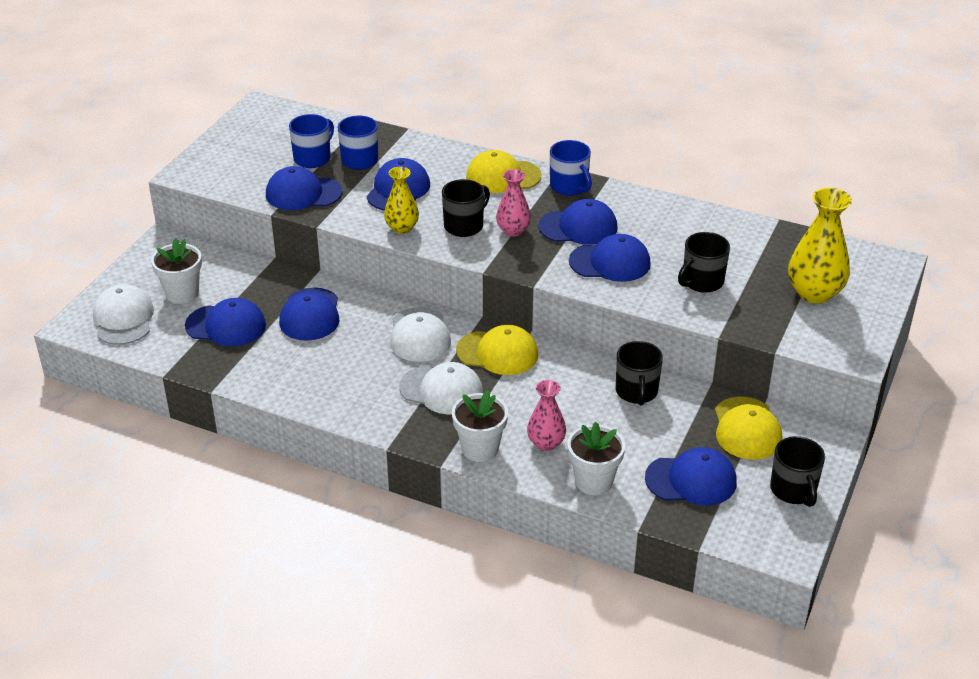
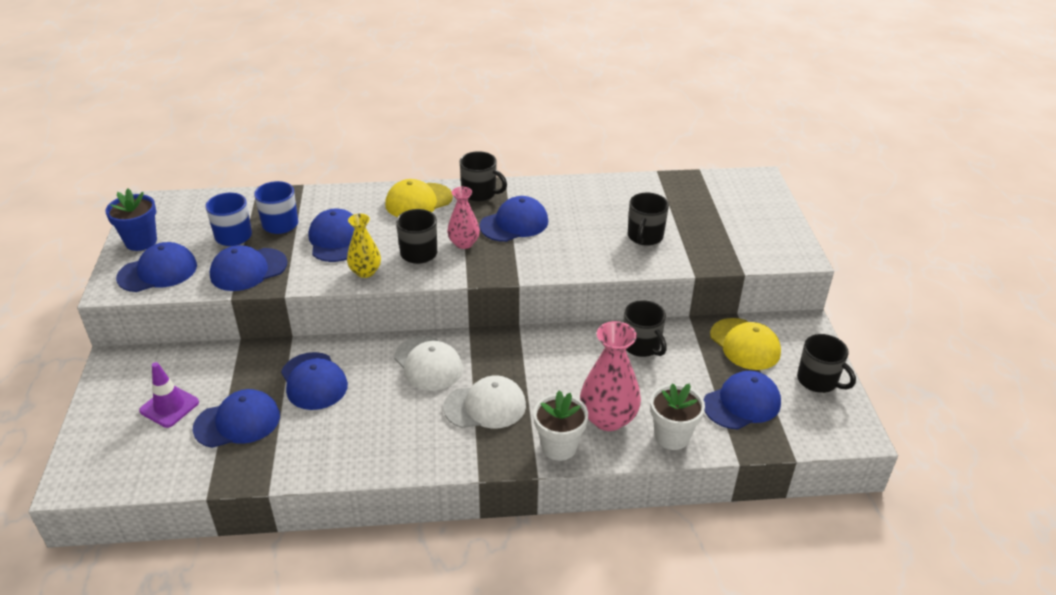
camera: 30 degrees left, 0 degrees up
white cap [93,284,154,345] -> none
white flower pot [151,238,202,304] -> purple traffic cone [139,362,199,428]
yellow cap [456,325,538,375] -> none
pink vase [527,380,566,451] -> pink vase [580,321,641,431], size x1.63
blue mug [550,140,592,196] -> black mug [460,151,507,201]
blue cap [569,234,651,282] -> blue cap moved to [116,242,197,292]
yellow vase [788,188,852,304] -> none
none -> blue flower pot [105,189,157,251]

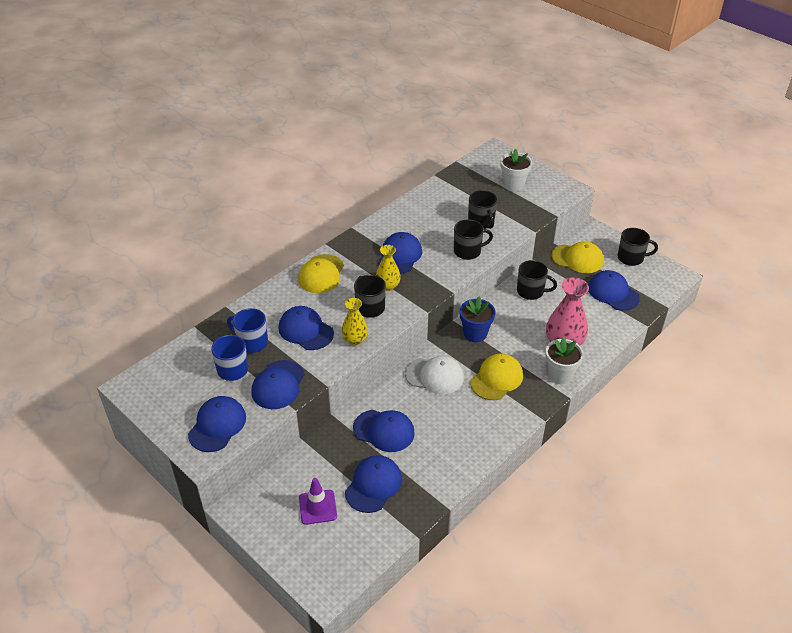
camera: 40 degrees left, 5 degrees up
blue flower pot [105,189,157,251] -> blue flower pot moved to [460,297,496,342]
white cap [443,375,526,428] -> yellow cap [470,354,523,400]
pink vase [447,187,480,249] -> yellow vase [376,245,401,291]
black mug [460,151,507,201] -> black mug moved to [454,219,493,260]
white flower pot [650,384,705,450] -> white flower pot moved to [501,149,532,191]
blue cap [703,371,781,430] -> blue cap turned 60 degrees counterclockwise [588,270,640,311]

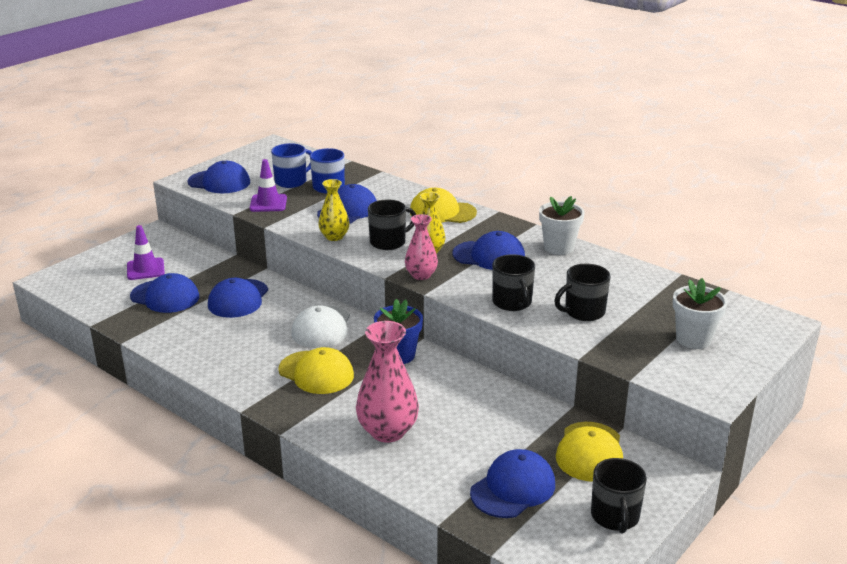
camera: 85 degrees right, 15 degrees down
blue cap [251,360,305,409] -> purple traffic cone [250,159,287,212]
black mug [517,260,557,300] -> none
white flower pot [545,337,584,384] -> white flower pot moved to [539,196,585,255]
none -> pink vase [405,214,438,280]

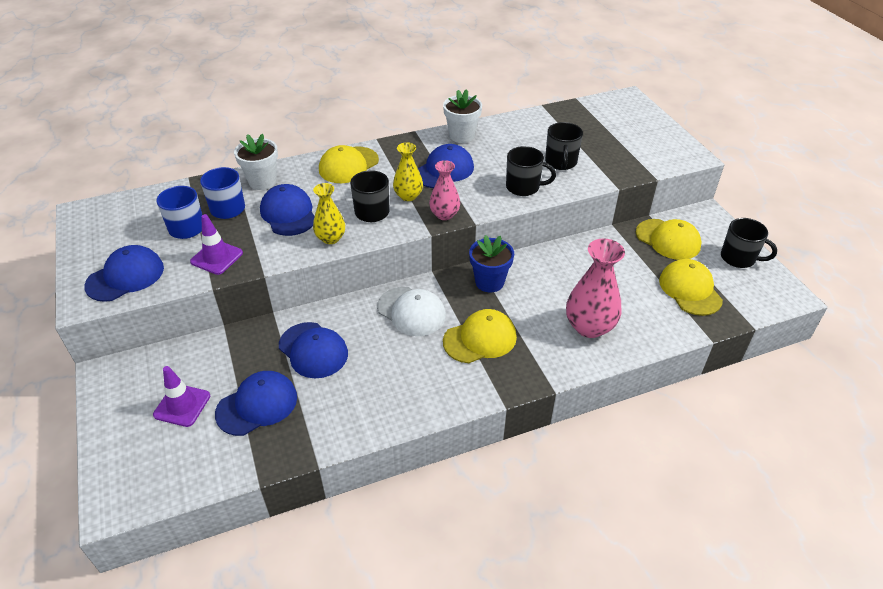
camera: 60 degrees left, 15 degrees up
blue cap [470,449,555,518] -> yellow cap [659,259,723,316]
white flower pot [673,278,728,349] -> white flower pot moved to [234,134,278,190]

